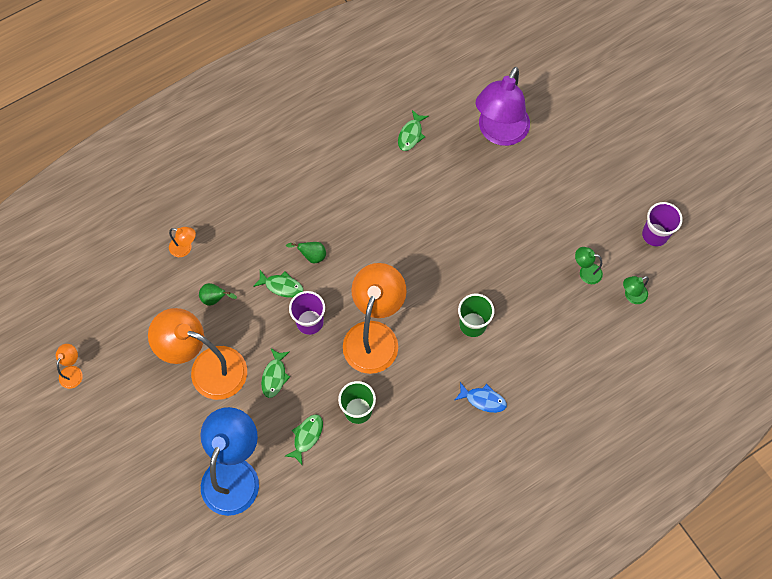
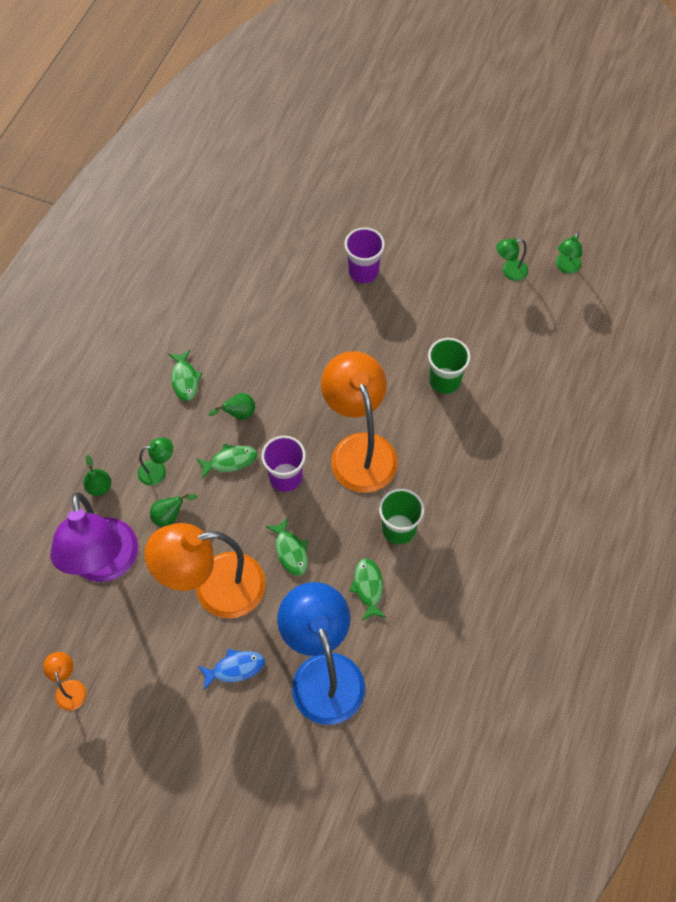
camera: 35 degrees left, 5 degrees down
orange lamp [169,227,196,257] -> green pear [83,455,111,496]
green fish [398,110,429,151] -> green fish moved to [168,350,202,401]
blue fish [455,382,507,413] -> blue fish moved to [198,649,265,690]
purple lamp [476,67,530,146] -> purple lamp moved to [50,492,138,582]
purple cup [642,202,683,246] -> purple cup moved to [344,227,385,283]
none -> green lamp [138,438,173,486]

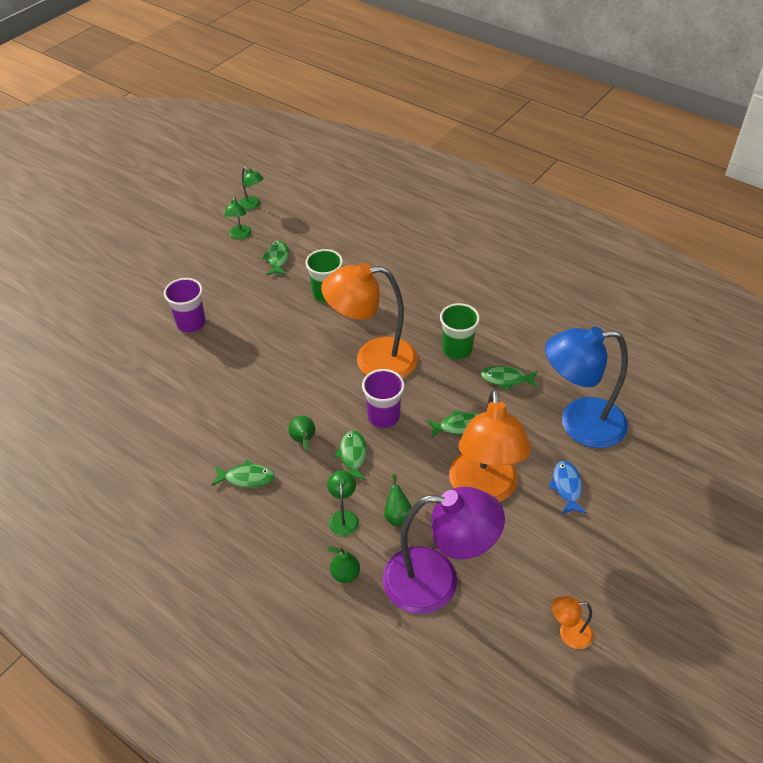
camera: 75 degrees left, 15 degrees down
none -> green fish [262,241,289,275]

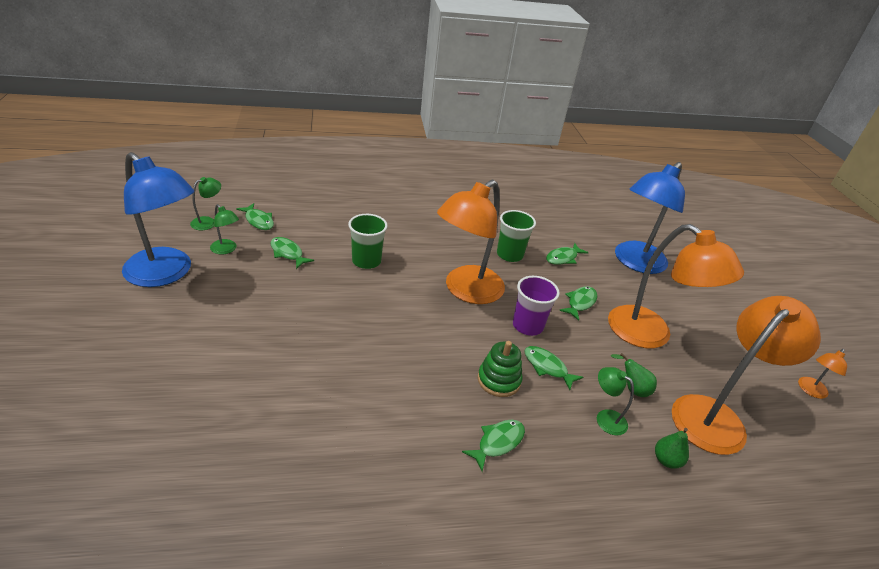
camera: 50 degrees left, 10 degrees down
purple cup [164,278,205,333] -> none
green lamp [238,167,263,210] -> green lamp turned 45 degrees counterclockwise [190,177,221,230]
green pear [288,416,315,451] -> green stacking toy [478,341,523,397]
purple lamp [383,487,505,614] -> orange lamp [672,296,821,455]
blue fish [549,461,587,514] -> none
none -> blue lamp [122,152,194,287]
none -> green fish [236,203,274,230]

